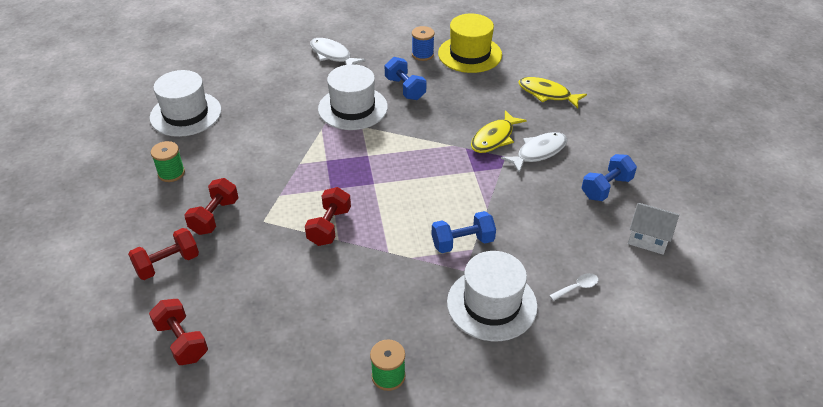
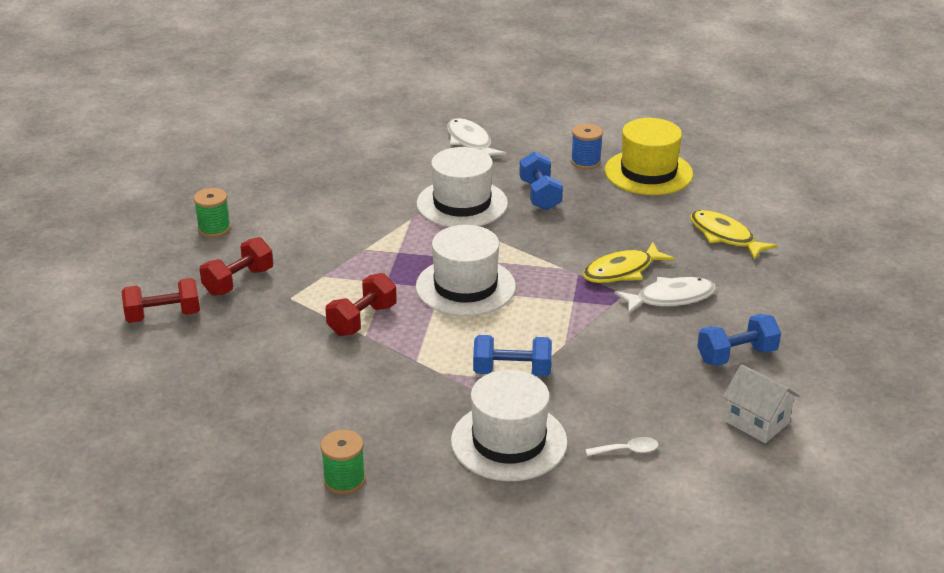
camera: 20 degrees right, 10 degrees down
red dumbbell [149,299,208,365] -> none
white hat [150,70,222,137] -> white hat moved to [416,225,516,316]

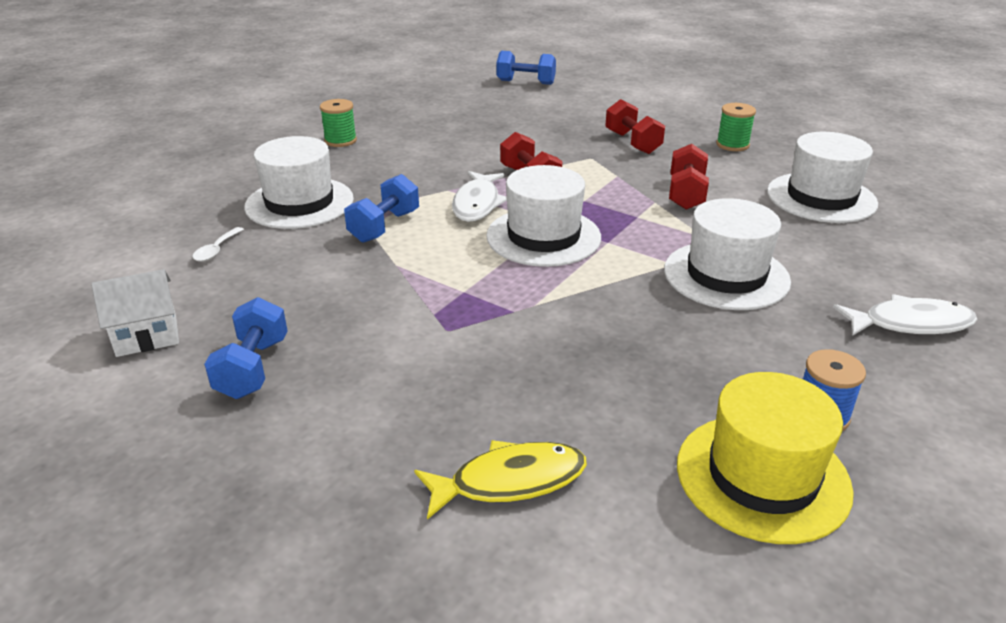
camera: 115 degrees right, 0 degrees up
red dumbbell [121,278,200,323] -> red dumbbell moved to [669,144,709,209]
blue dumbbell [519,151,563,210] -> blue dumbbell moved to [496,51,556,85]
yellow fish [583,242,675,283] -> none
white fish [615,277,716,314] -> white fish moved to [452,171,507,222]
none -> white hat [767,132,878,223]

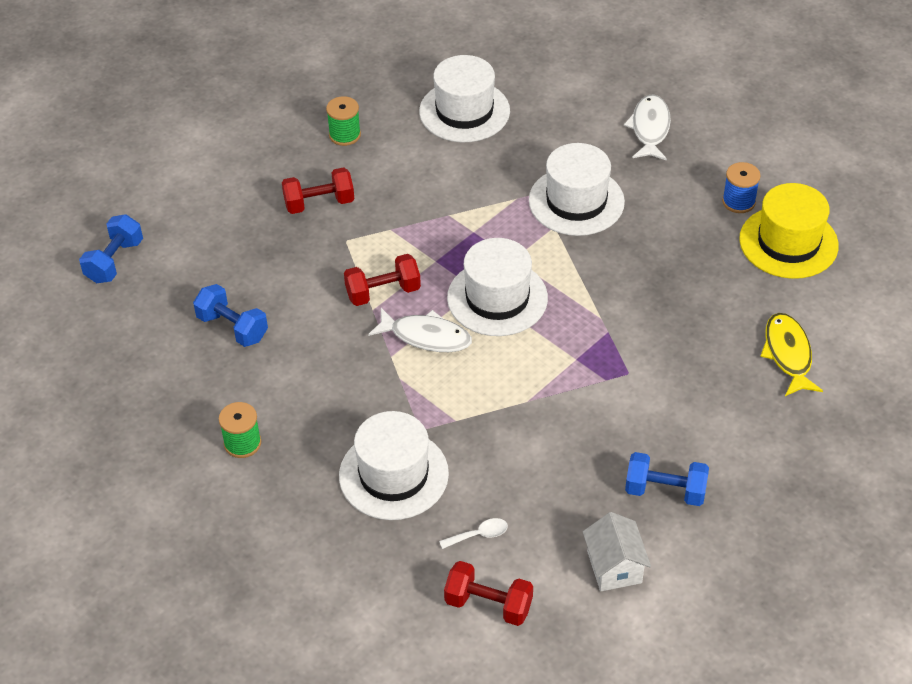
camera: 80 degrees left, 15 degrees up
white spoon [193,227,244,262] -> white spoon turned 45 degrees counterclockwise [439,518,508,549]
blue dumbbell [344,174,419,243] -> blue dumbbell moved to [193,284,268,347]
red dumbbell [669,144,709,209] -> red dumbbell moved to [444,561,533,626]

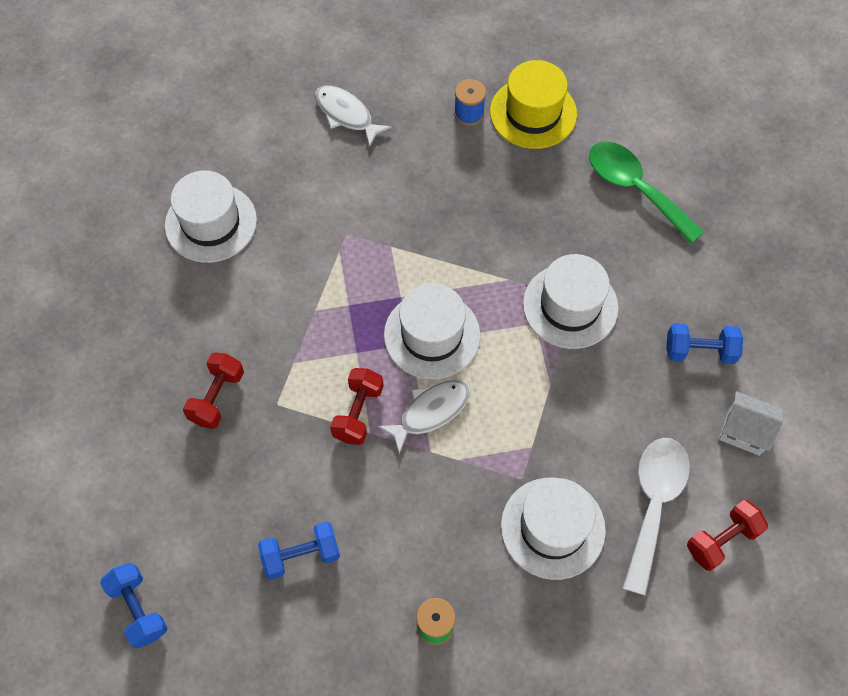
camera: 55 degrees left, 15 degrees up
green spool [326,96,361,146] -> none
white spoon [439,518,508,549] -> white spoon [623,438,690,596], size x2.50
white hat [529,143,625,236] -> white hat moved to [523,254,619,349]
blue dumbbell [625,452,709,506] -> blue dumbbell turned 45 degrees clockwise [666,323,743,364]
yellow fish [760,313,823,396] -> green spoon [589,142,704,244]

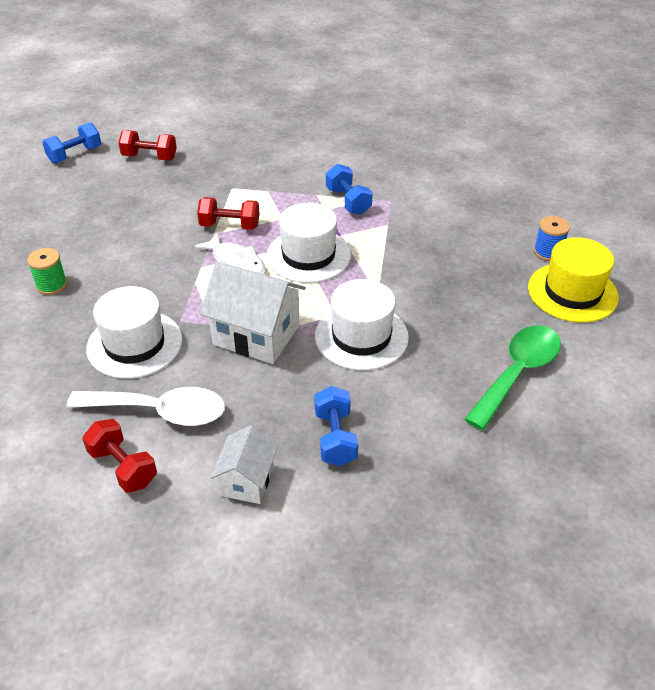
camera: 80 degrees right, 20 degrees down
white hat [165,170,257,263] -> none
red dumbbell [183,352,244,429] -> red dumbbell moved to [118,130,177,160]
blue dumbbell [258,522,340,580] -> blue dumbbell moved to [326,164,373,215]
white fish [315,85,392,147] -> none
none -> white house [200,261,306,364]

